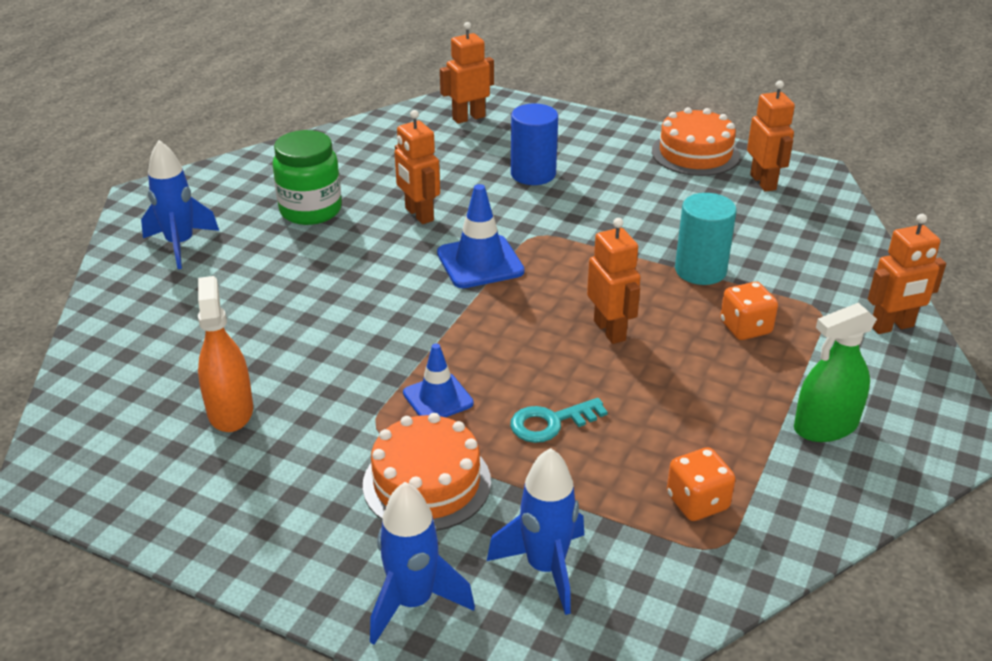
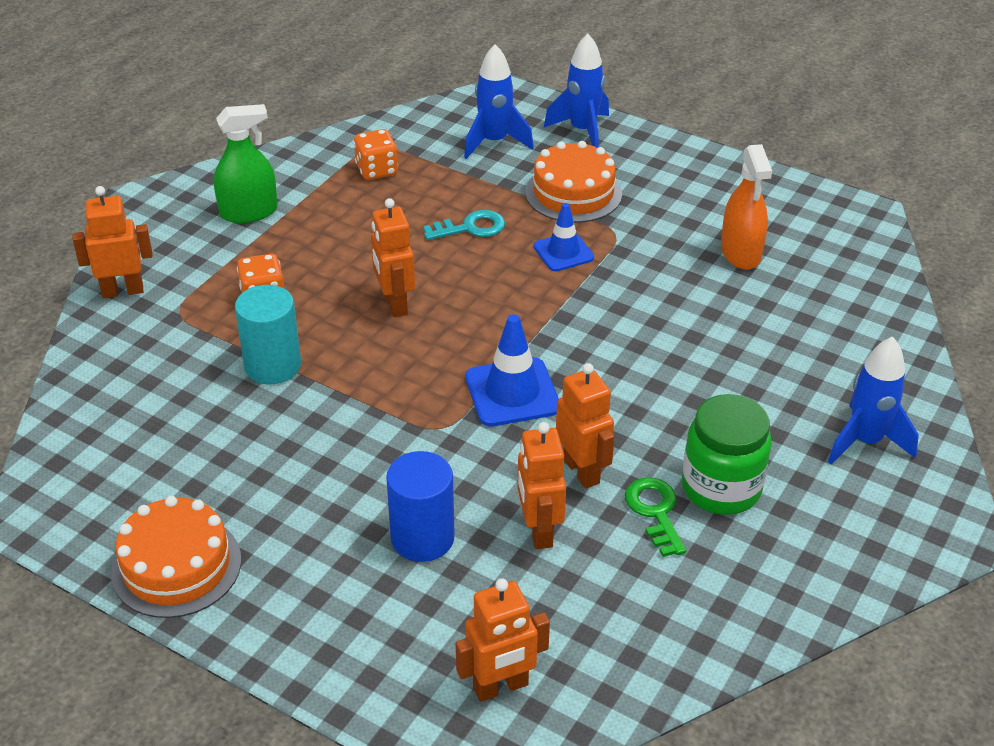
camera: 175 degrees left, 5 degrees up
orange robot [747,80,795,192] -> orange robot moved to [518,422,566,549]
none -> green key [625,477,686,557]

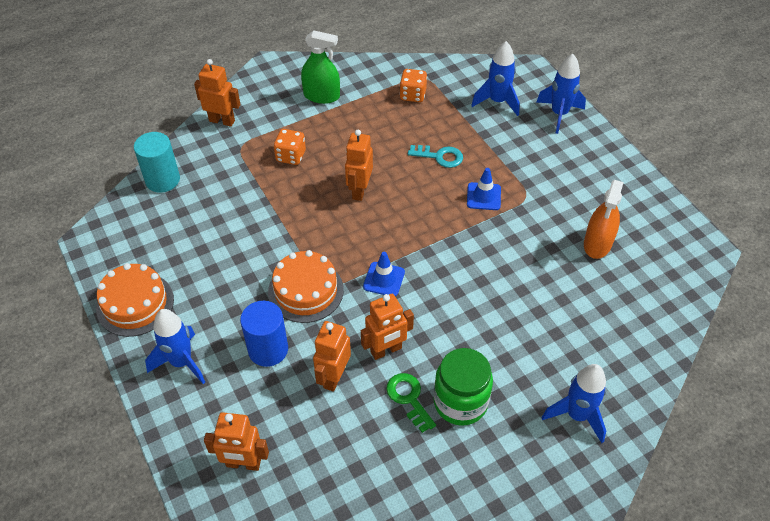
camera: 30 degrees right, 10 degrees up
turquoise cylinder [235,285,301,384] -> turquoise cylinder moved to [134,132,180,193]
blue traffic cone [465,314,559,427] -> blue traffic cone [363,252,405,296], size x0.66
orange cake [525,141,622,223] -> orange cake moved to [268,250,344,323]
orange robot [556,363,614,489] -> orange robot turned 60 degrees clockwise [361,294,414,360]
green key [625,477,686,557] -> green key turned 45 degrees counterclockwise [386,373,436,433]
none -> blue rocket [145,309,205,384]

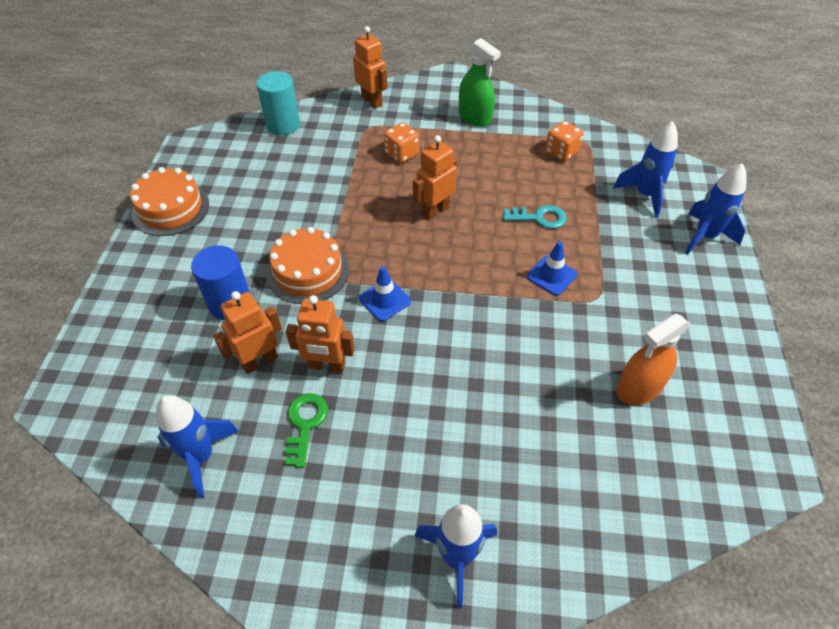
camera: 35 degrees right, 0 degrees up
blue rocket [145,309,205,384] -> blue rocket moved to [156,395,239,498]
orange robot [204,412,269,471] -> none
turquoise key [408,145,463,168] -> turquoise key turned 45 degrees counterclockwise [503,205,567,229]
green jar [433,348,493,426] -> none

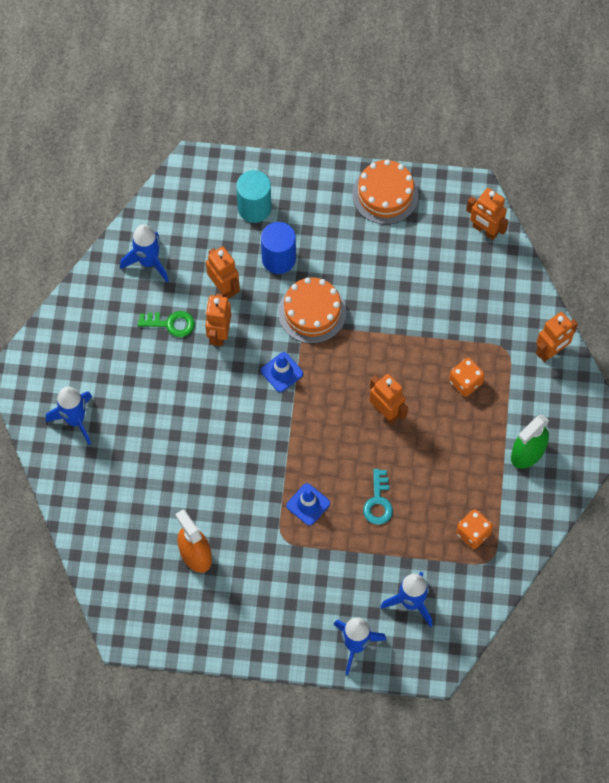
camera: 90 degrees right, 15 degrees up
turquoise cylinder [256,71,300,135] -> turquoise cylinder moved to [236,170,272,223]
none -> orange robot [466,188,509,240]

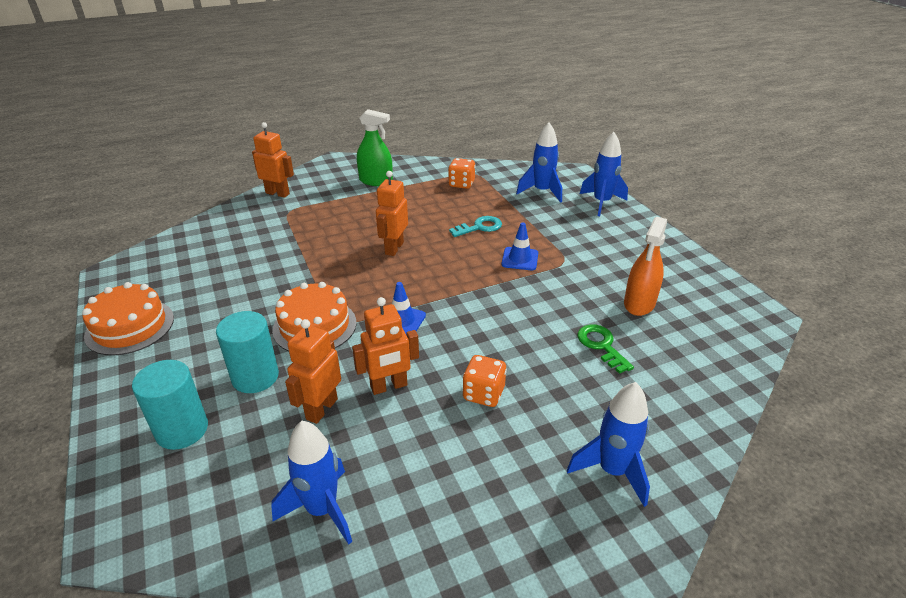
camera: 120 degrees left, 30 degrees down
green key [138,311,195,337] -> green key moved to [577,324,634,374]
blue cylinder [261,222,296,274] -> turquoise cylinder [216,311,279,393]
orange dice [449,358,485,397] -> orange dice moved to [462,355,507,407]
orange robot [466,188,509,240] -> none

